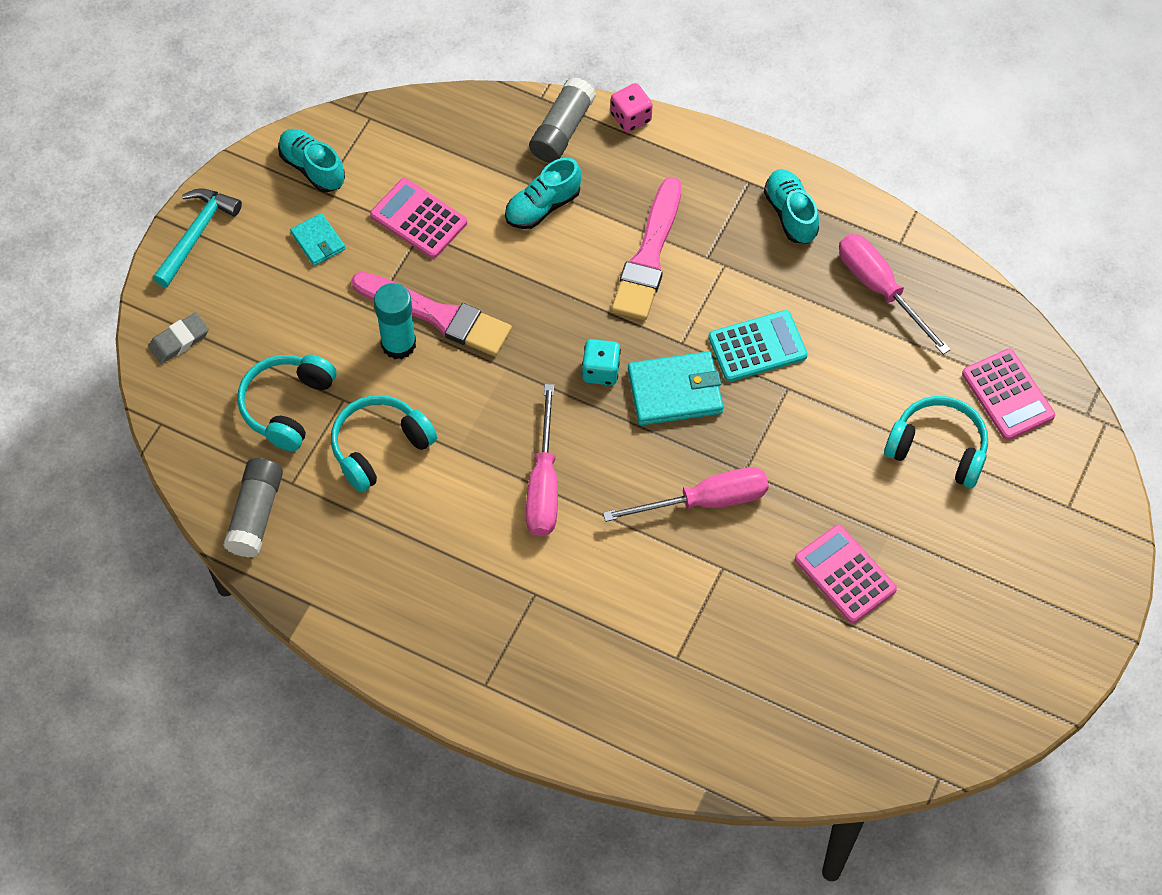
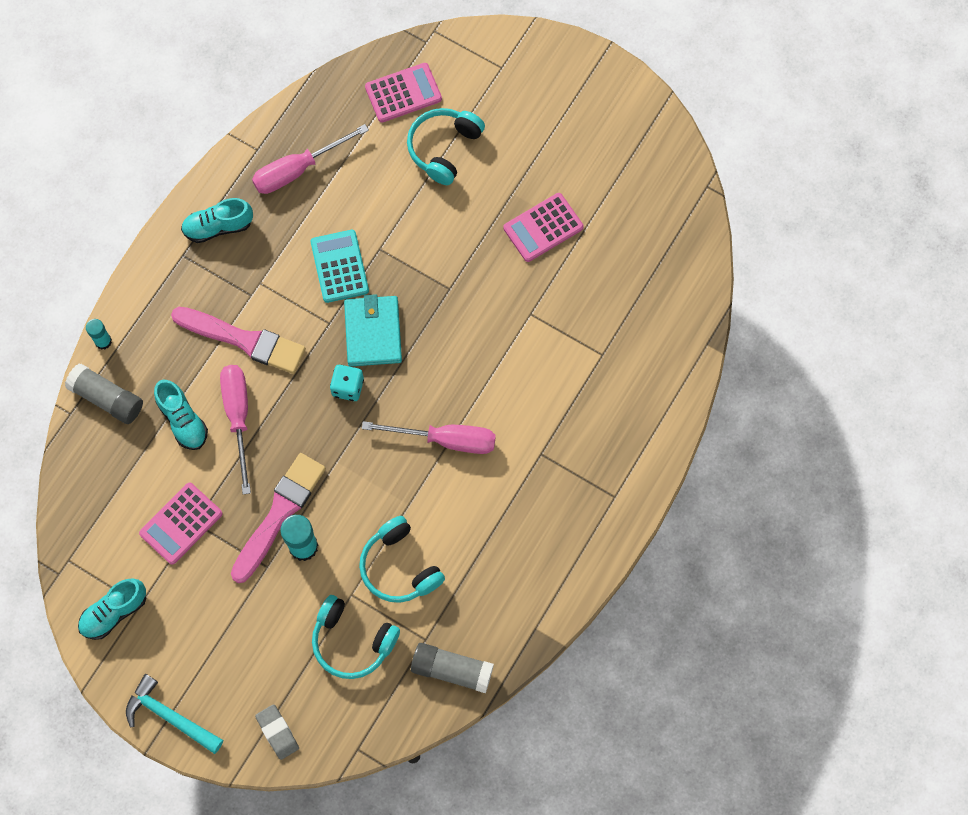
camera: 85 degrees left, 10 degrees up
turquoise wallet [290,213,346,266] -> none
pink screwdriver [603,467,769,522] -> pink screwdriver moved to [220,365,251,495]
pink dice [611,83,653,133] -> turquoise glue stick [86,319,112,349]

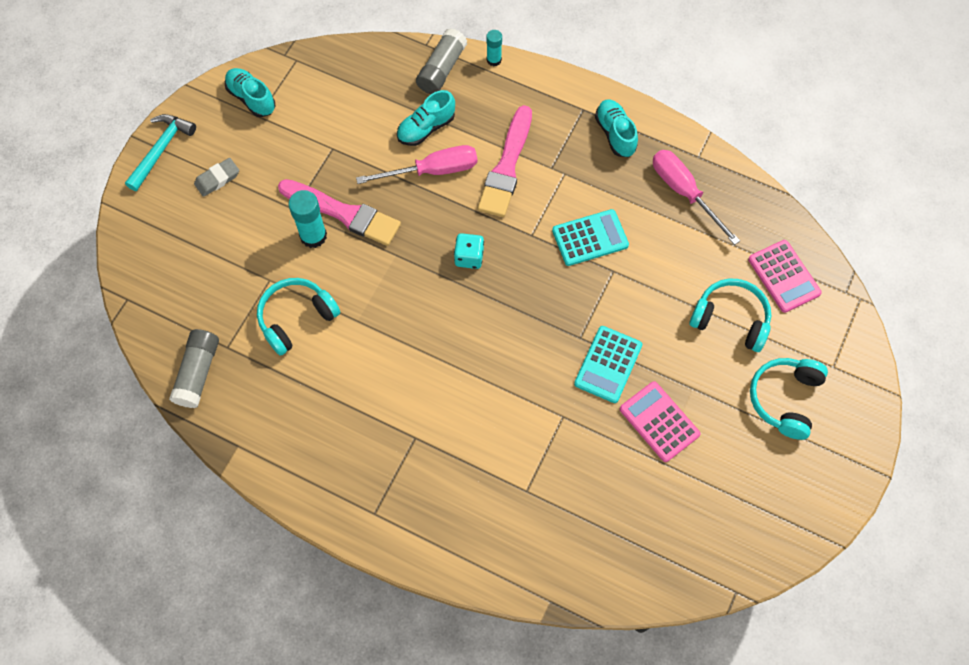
camera: 85 degrees right, 5 degrees down
pink calculator [139,483,223,565] -> none
grey eraser [255,704,299,760] -> grey eraser moved to [194,158,239,197]
turquoise headphones [312,595,400,679] -> turquoise headphones moved to [750,358,828,440]
turquoise wallet [344,294,402,367] -> none
pink screwdriver [362,421,496,454] -> none
none -> turquoise calculator [574,326,642,403]

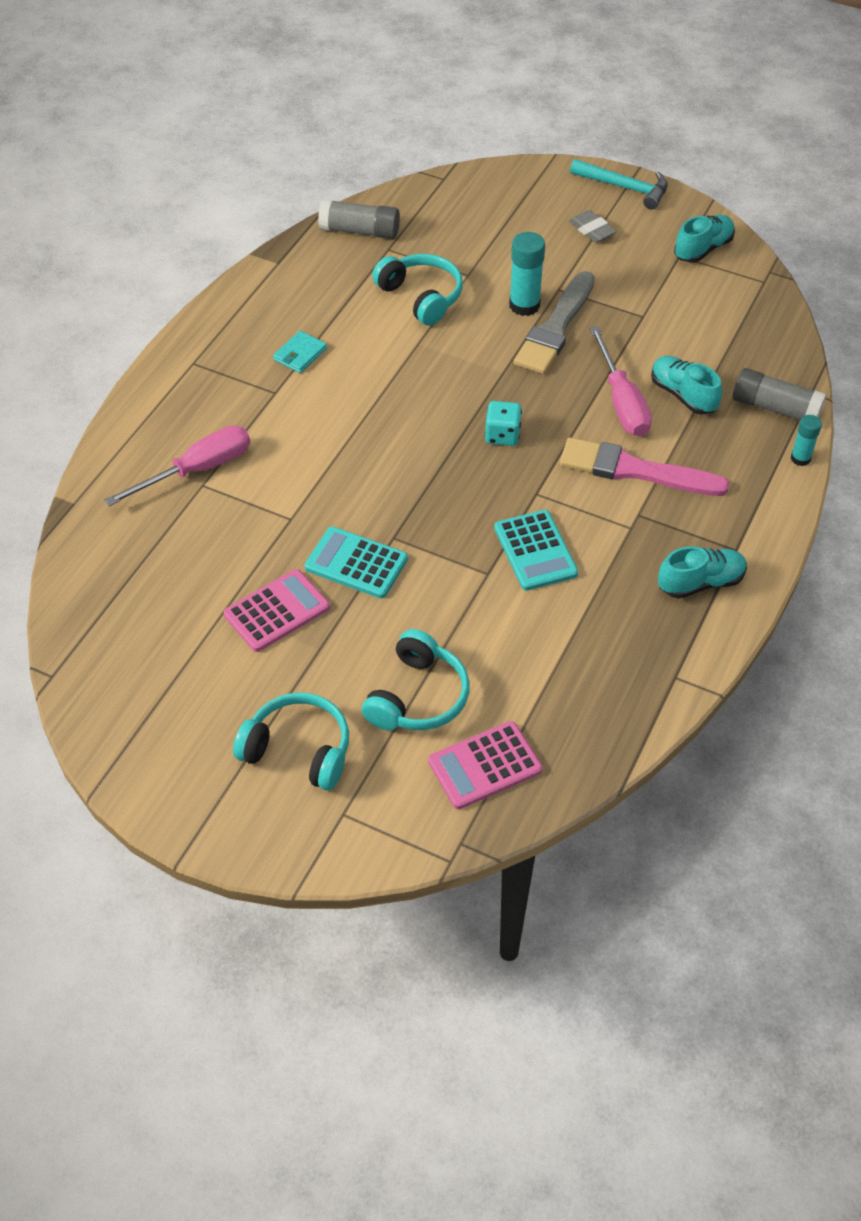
camera: 90 degrees right, 15 degrees down
pink brush [278,179,401,246] -> grey brush [514,271,595,374]
pink screwdriver [653,150,740,245] -> pink screwdriver moved to [105,426,250,506]
none -> turquoise wallet [273,331,327,373]

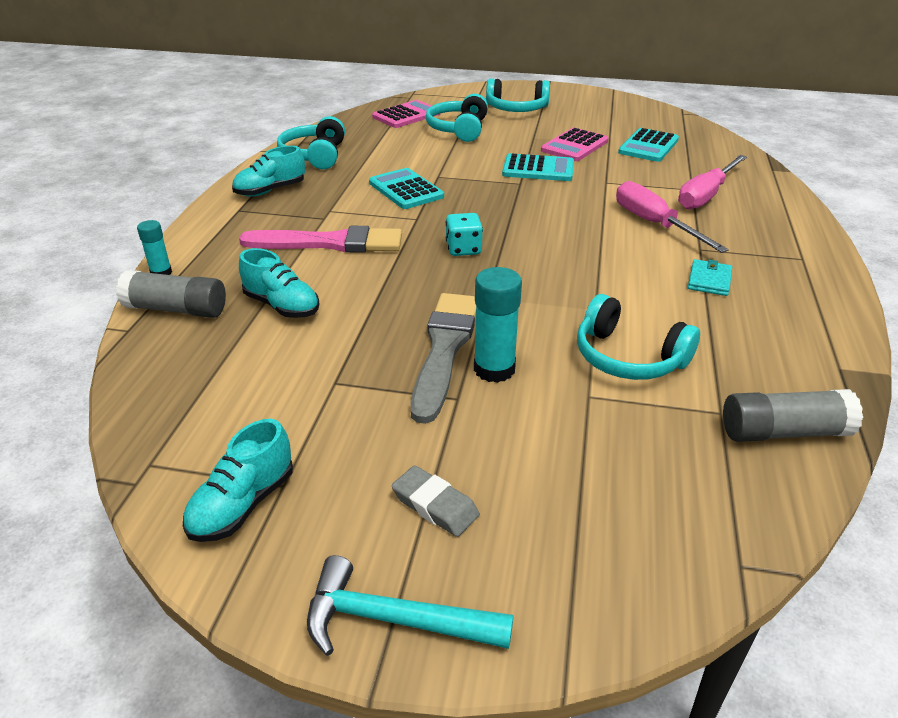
camera: 165 degrees right, 15 degrees down
pink screwdriver [590,326,652,437] -> pink screwdriver moved to [616,181,729,253]
none -> turquoise headphones [277,116,345,169]
none -> turquoise calculator [618,128,679,162]

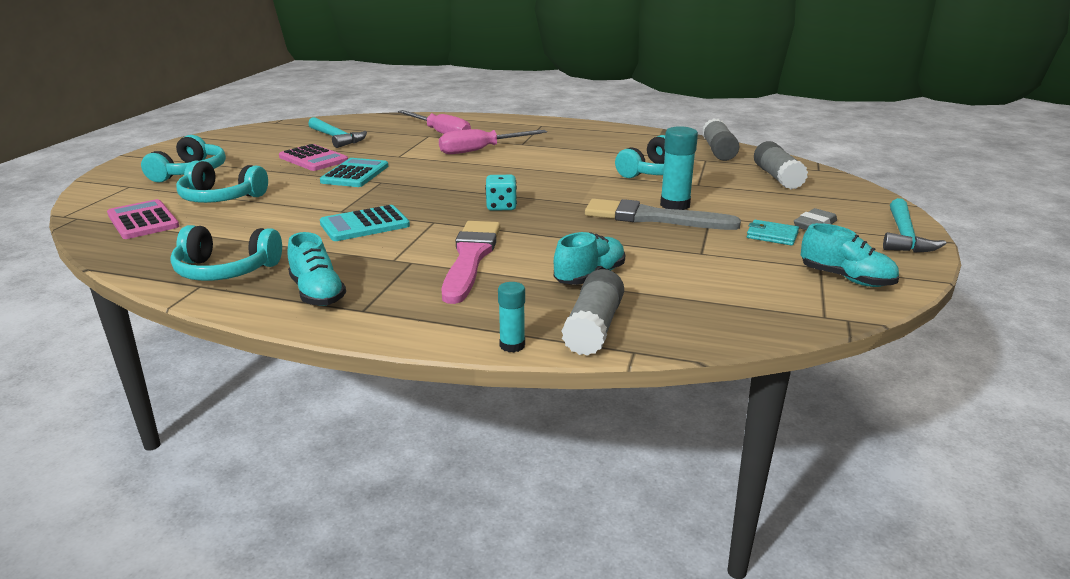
camera: 85 degrees left, 10 degrees down
turquoise calculator [618,128,679,162] -> turquoise hammer [308,117,367,148]
turquoise wallet [688,259,732,296] -> turquoise wallet moved to [747,220,799,246]
none -> grey glue stick [754,141,808,190]

